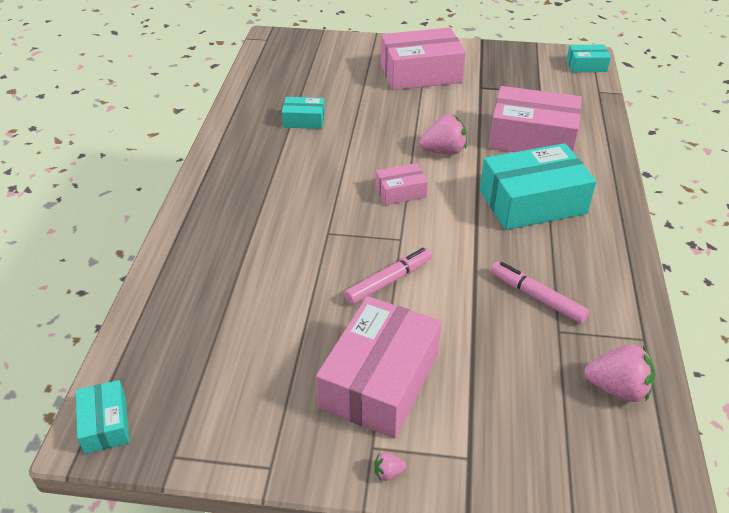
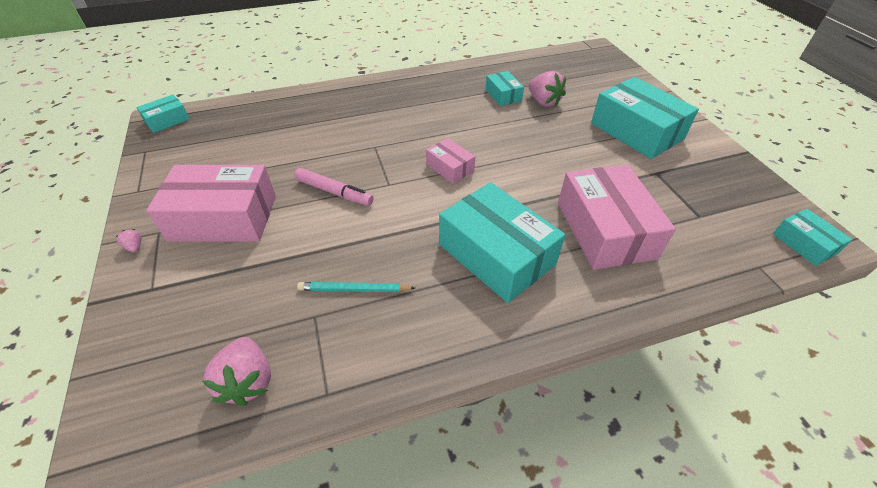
camera: 65 degrees right, 5 degrees up
pink box [381,28,466,90] -> turquoise box [591,77,699,159]
pink strawberry [419,114,467,155] -> pink strawberry moved to [528,71,566,107]
pink marker [491,262,589,323] -> turquoise pencil [297,282,415,292]

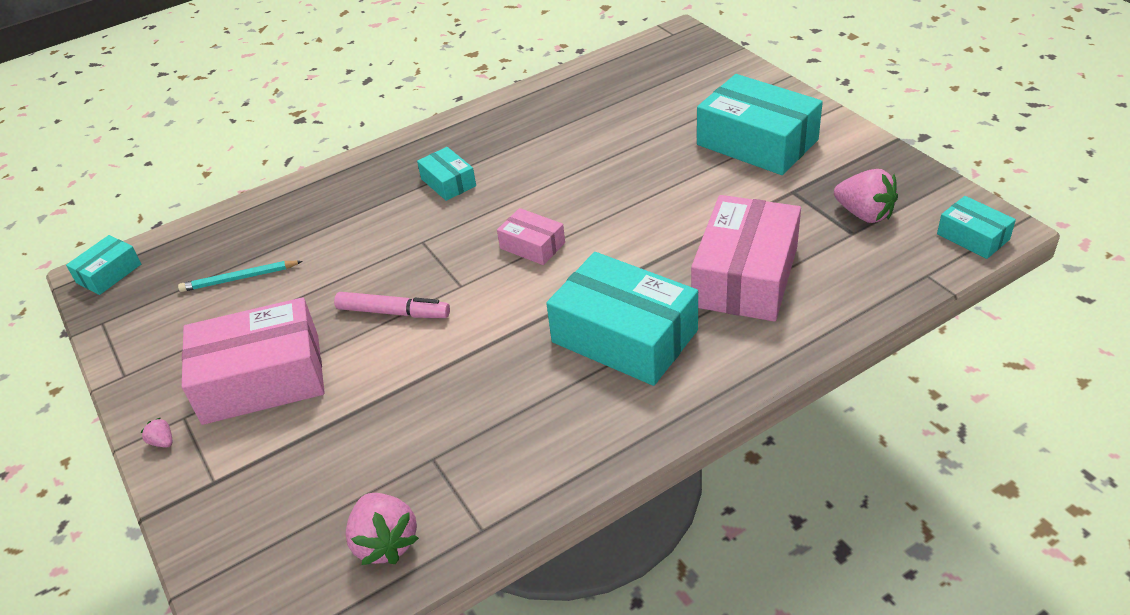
camera: 10 degrees left, 5 degrees down
turquoise pencil [297,282,415,292] -> turquoise pencil moved to [178,261,303,292]
turquoise box [485,71,524,106] -> turquoise box moved to [417,147,476,201]
pink strawberry [528,71,566,107] -> pink strawberry moved to [834,169,898,223]
pink box [558,164,676,270] -> pink box turned 45 degrees clockwise [691,195,801,322]

